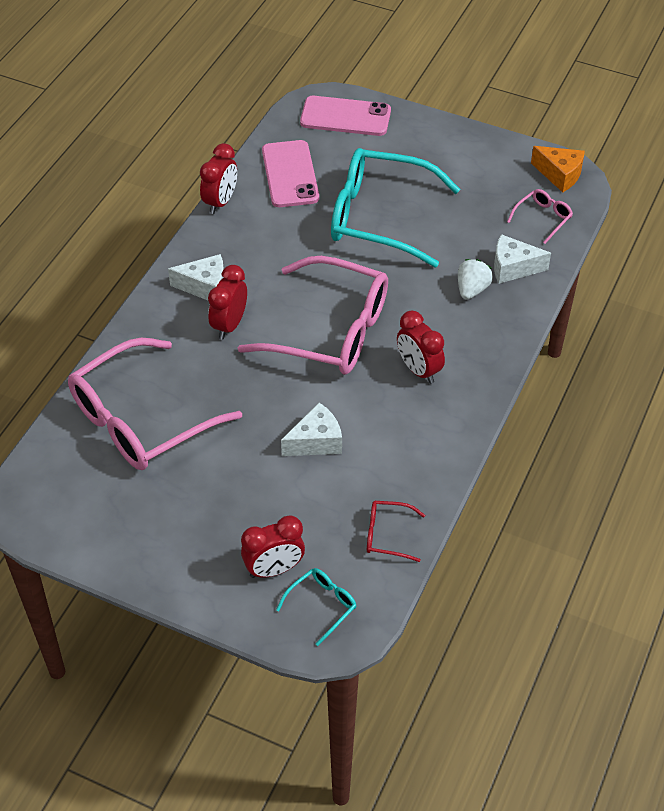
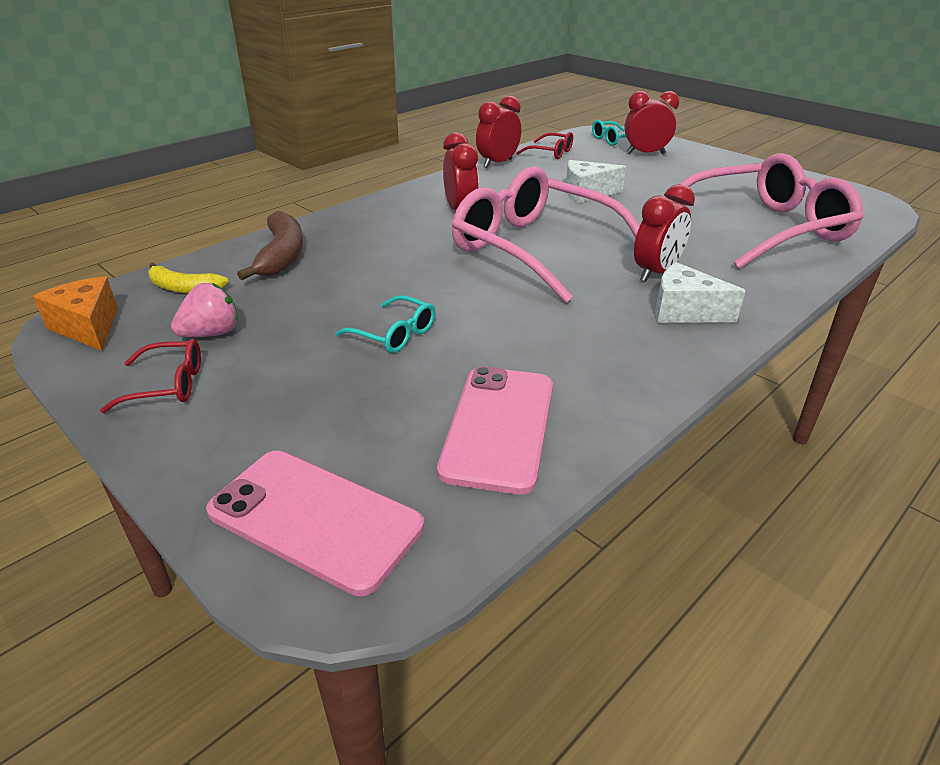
camera: 160 degrees left, 15 degrees down
red clock [200,143,237,214] -> red clock moved to [476,96,521,168]
turquoise glasses [331,148,460,267] -> turquoise glasses [335,295,435,353], size x0.42
white strawberry [458,259,493,300] -> none
white cheese [494,234,551,284] -> brown banana [237,211,303,280]
pink glasses [507,189,573,244] -> yellow banana [148,262,228,294]
none -> red glasses [100,339,201,413]
none -> pink strawberry [171,283,238,337]

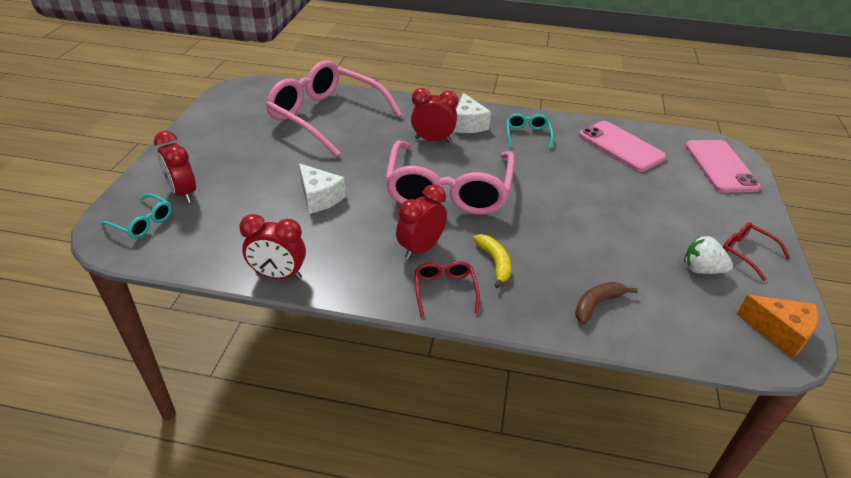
camera: 125 degrees left, 5 degrees up
orange cheese [33,276,118,351] -> orange cheese turned 75 degrees counterclockwise [737,295,818,358]
yellow banana [148,262,228,294] -> yellow banana moved to [473,234,511,288]
pink strawberry [171,283,238,337] -> white strawberry [684,236,733,274]
brown banana [237,211,303,280] -> brown banana [575,282,638,324], size x0.65
turquoise glasses [335,295,435,353] -> turquoise glasses moved to [506,113,553,149]
pink phone [437,366,553,495] -> pink phone turned 75 degrees clockwise [579,121,667,172]
red glasses [517,132,573,159] -> red glasses moved to [415,261,480,317]

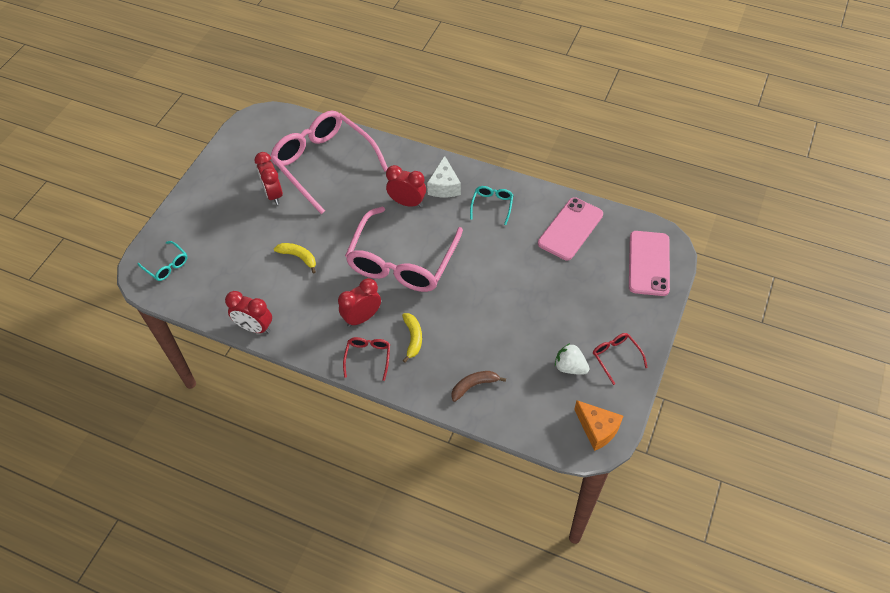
camera: 15 degrees right, 15 degrees up
red clock [154,131,196,203] -> red clock moved to [255,152,283,205]
white cheese [299,163,346,214] -> yellow banana [274,243,316,274]
pink phone [579,121,667,172] -> pink phone turned 60 degrees clockwise [538,197,603,261]

